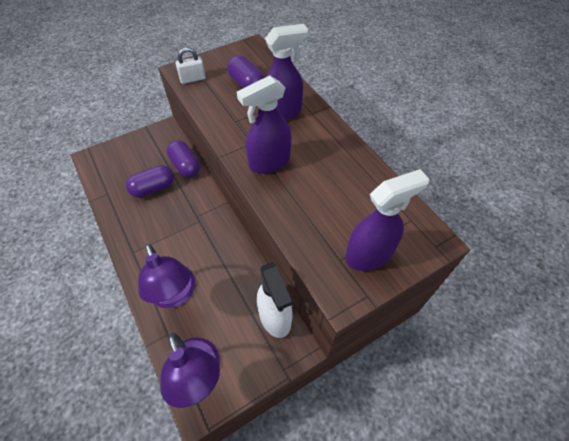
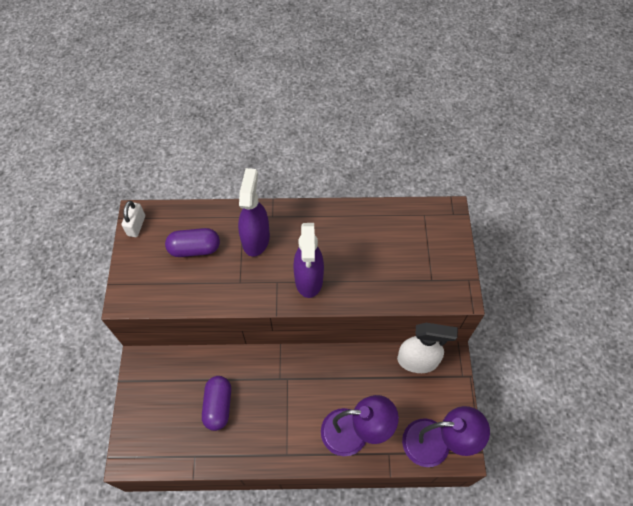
camera: 60 degrees left, 5 degrees up
purple capsule [167,140,200,177] -> none
white padlock [176,47,206,84] -> white padlock moved to [122,201,145,237]
purple spray bottle [345,169,430,271] -> none

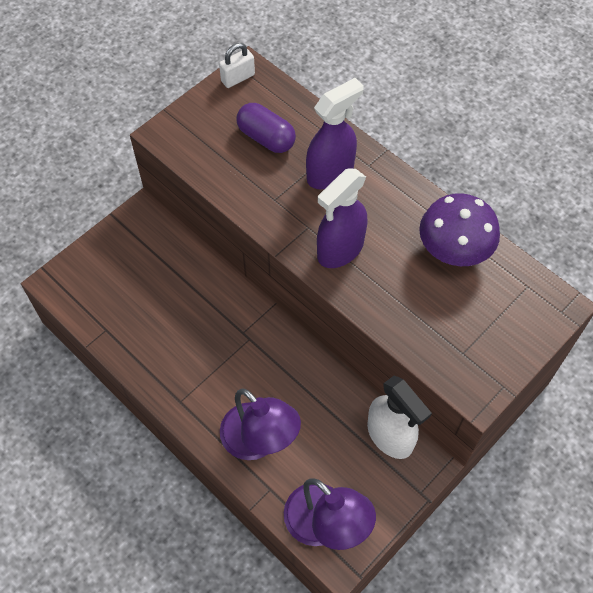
camera: 45 degrees right, 0 degrees up
purple capsule [202,376,231,431] -> none
none -> purple mushroom [419,193,500,266]

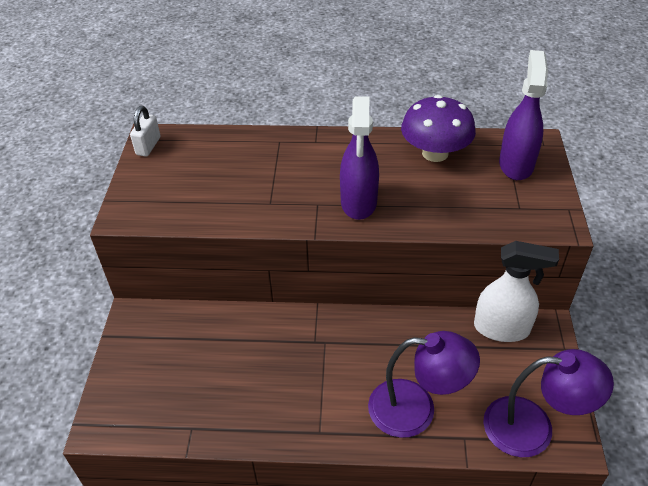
camera: 40 degrees left, 15 degrees down
purple capsule [236,103,296,153] -> none
purple spray bottle [306,78,364,189] -> purple spray bottle moved to [499,50,548,180]

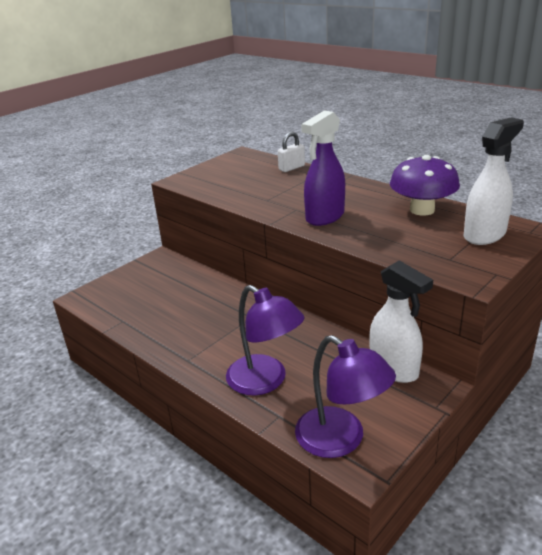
camera: 40 degrees right, 15 degrees down
white padlock [130,106,161,156] -> white padlock moved to [278,132,305,172]
purple spray bottle [499,50,548,180] -> white spray bottle [464,117,524,245]

